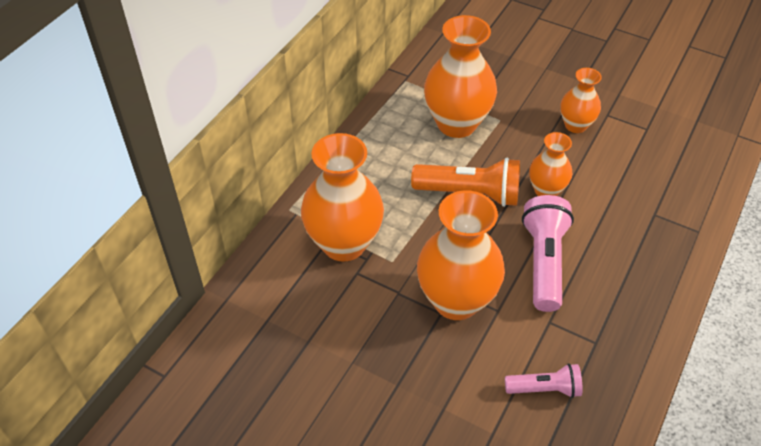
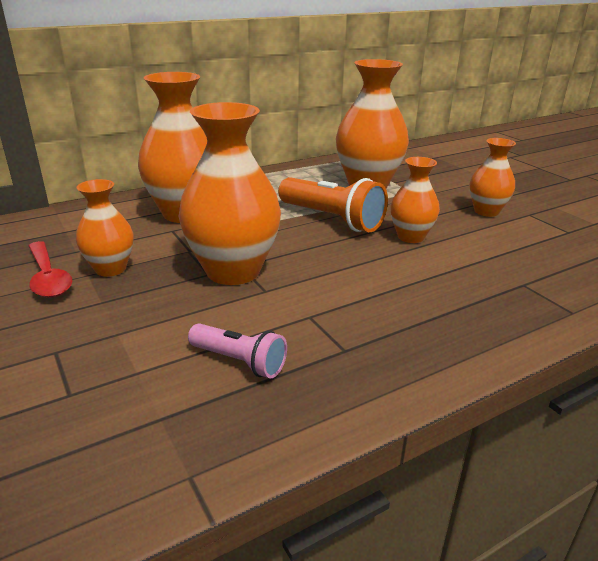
camera: 30 degrees right, 20 degrees down
pink flashlight [522,195,574,312] -> none
none -> red spoon [29,241,72,298]
none -> orange vase [76,179,134,277]

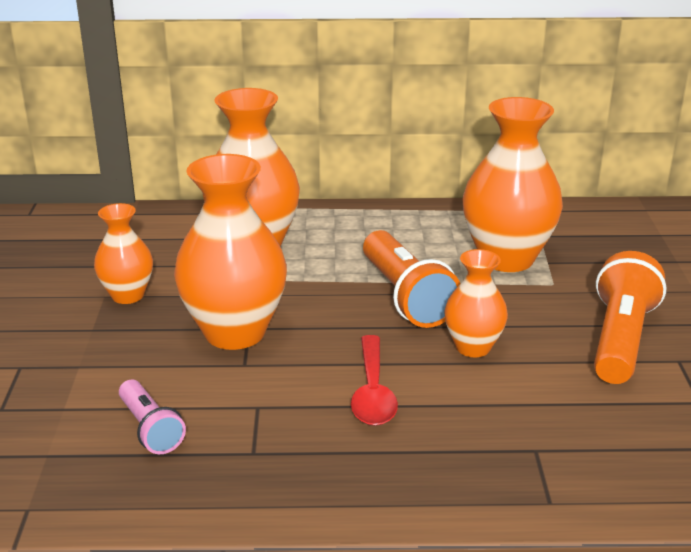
camera: 30 degrees right, 0 degrees up
red spoon [29,241,72,298] -> red spoon moved to [351,335,398,426]
orange vase [469,138,516,217] -> orange flashlight [594,251,666,384]

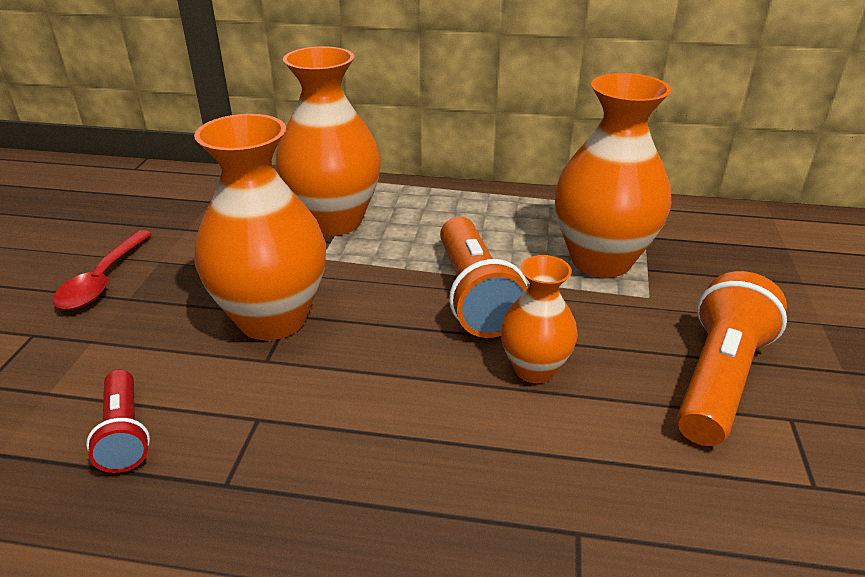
camera: 10 degrees right, 5 degrees up
orange vase [94,203,153,304] -> none
pink flashlight [119,380,186,454] -> red flashlight [86,370,150,473]
red spoon [351,335,398,426] -> red spoon moved to [53,230,152,310]

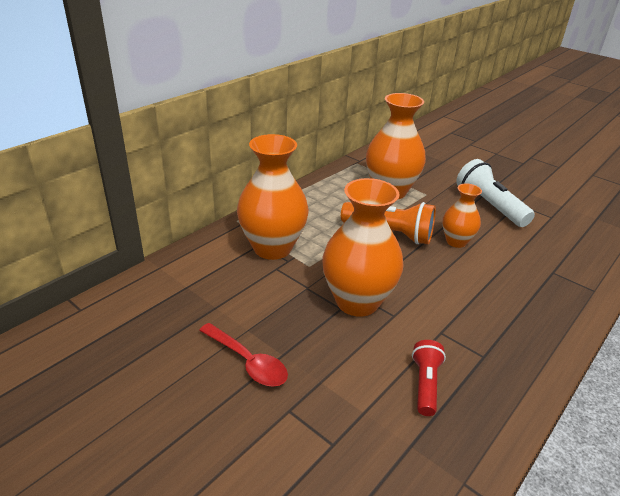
camera: 60 degrees left, 0 degrees up
red flashlight [86,370,150,473] -> red flashlight turned 90 degrees counterclockwise [412,340,446,416]
orange flashlight [677,271,787,446] -> white flashlight [456,159,535,227]

